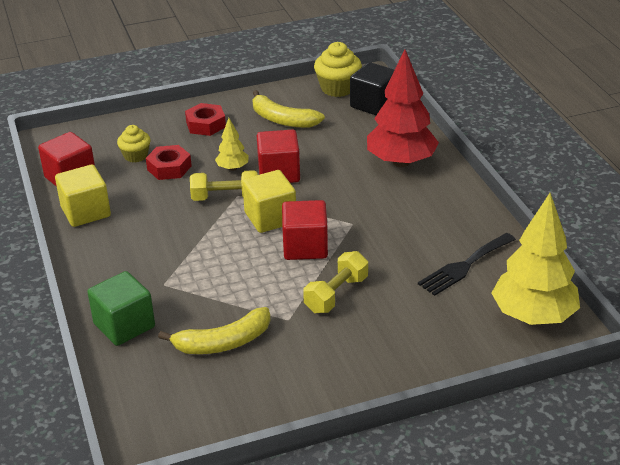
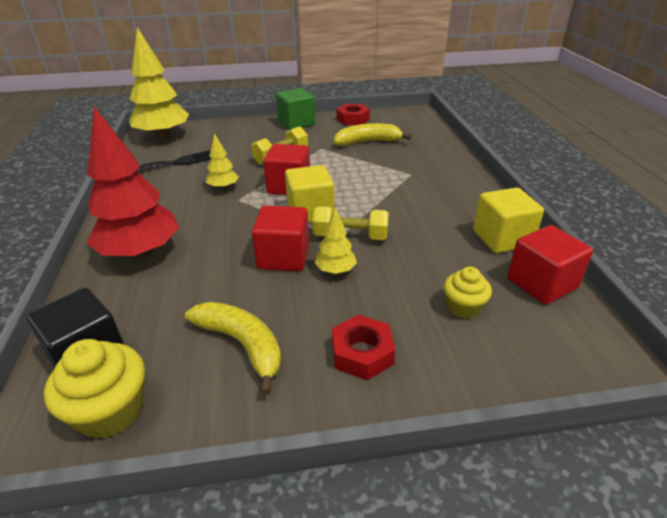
camera: 170 degrees left, 0 degrees up
green cube [87,271,155,346] -> green cube moved to [276,88,315,130]
red nut [146,145,192,180] -> red nut moved to [336,104,370,125]
none -> yellow tree [206,133,239,190]

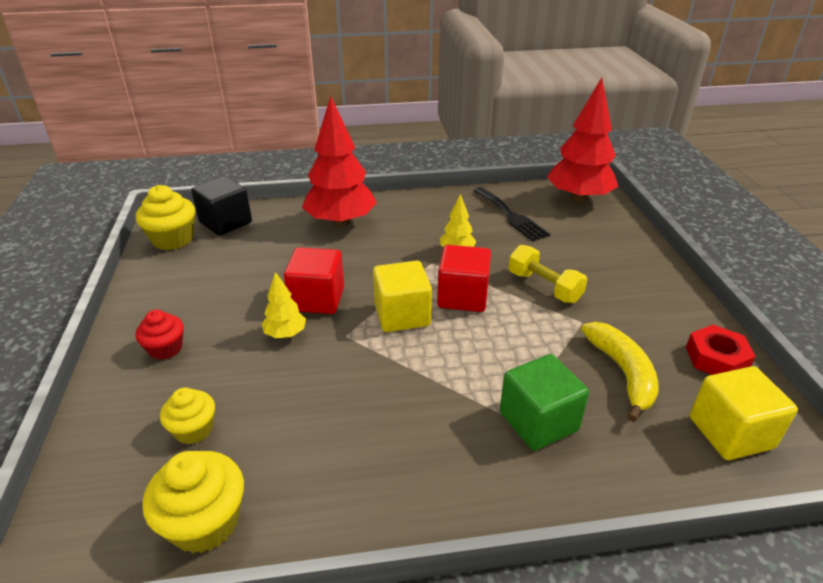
camera: 90 degrees right, 0 degrees up
yellow tree [129,27,189,140] -> red tree [547,78,618,203]
yellow banana [185,302,281,395] -> none
green cube [276,88,315,130] -> green cube moved to [500,354,589,451]
yellow dumbbell [312,206,389,240] -> none
red nut [332,315,396,380] -> red cupcake [136,310,184,360]
yellow cube [473,187,544,253] -> yellow cube moved to [690,366,798,460]
red cube [507,225,593,305] -> yellow cupcake [142,451,244,553]

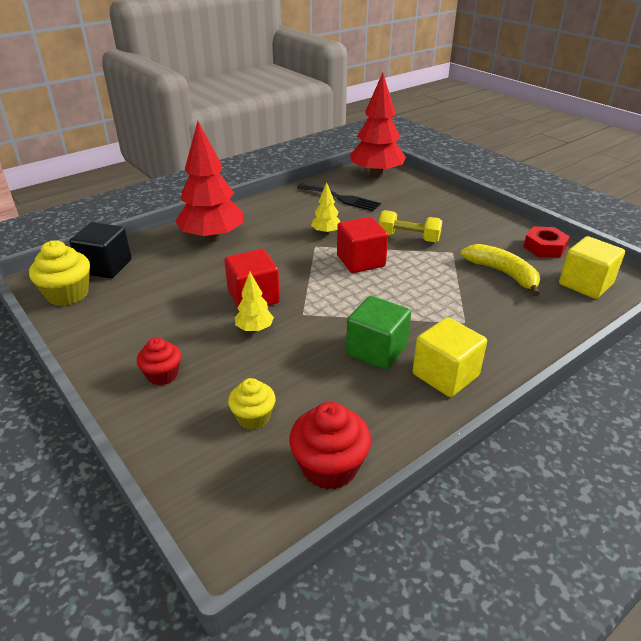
camera: 30 degrees left, 0 degrees up
yellow cupcake [142,451,244,553] -> red cupcake [289,402,371,490]
yellow cube [373,261,432,332] -> yellow cube moved to [413,317,487,397]
green cube [500,354,589,451] -> green cube moved to [346,296,411,370]

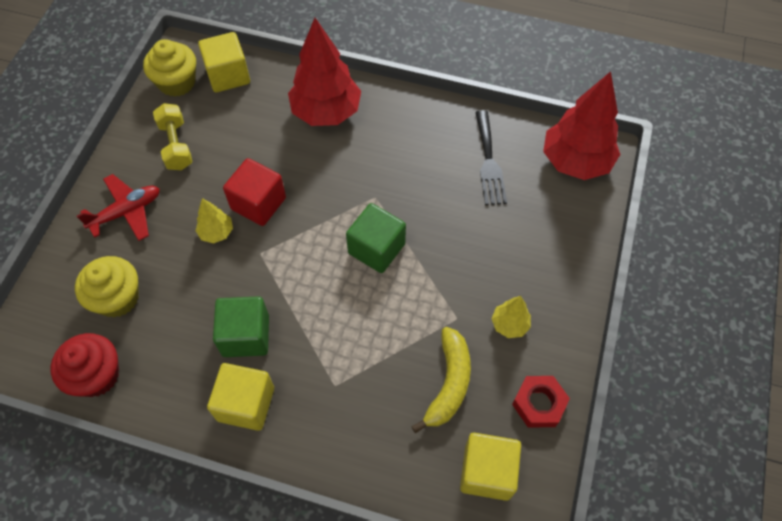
camera: 55 degrees right, 25 degrees up
black cube [69,222,132,279] -> yellow cube [198,32,250,93]
red cupcake [137,337,181,385] -> red plane [77,174,160,241]
yellow cupcake [228,378,276,429] -> yellow cupcake [75,256,139,318], size x1.56
yellow tree [311,182,340,235] -> yellow tree moved to [491,296,531,338]
red cube [337,217,388,273] -> green cube [346,203,406,273]
yellow dumbbell [379,210,442,243] -> yellow dumbbell moved to [153,103,192,170]

